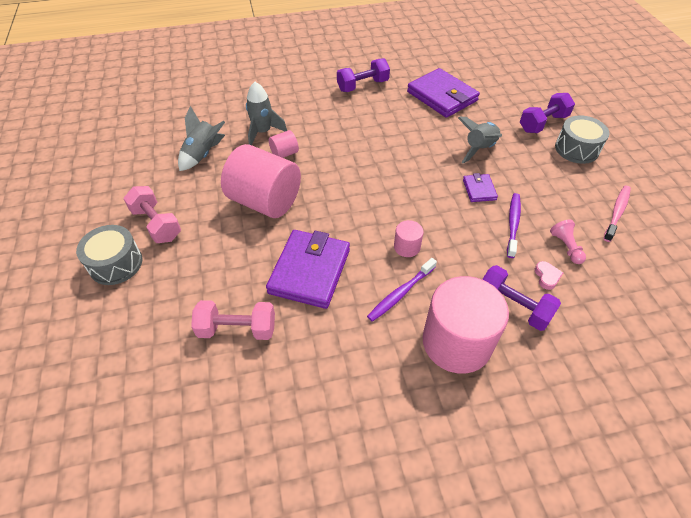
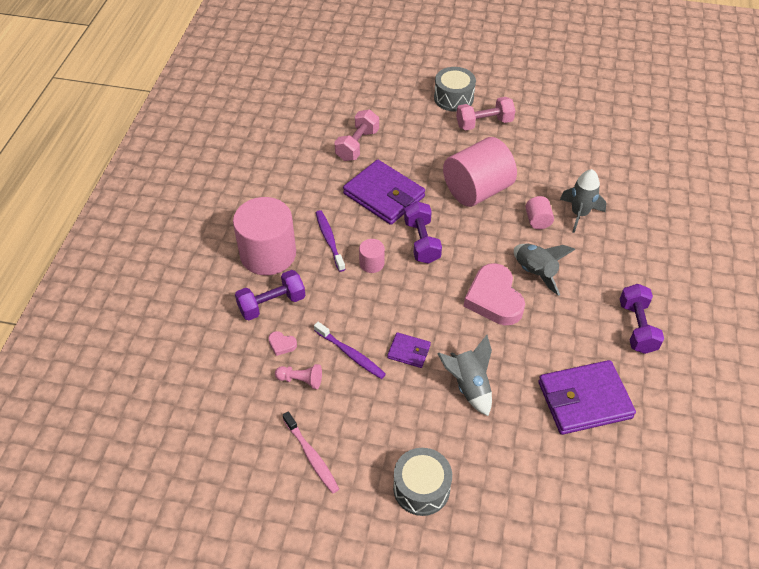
camera: 115 degrees right, 0 degrees up
grey rocket [178,106,225,171] -> grey rocket moved to [514,244,575,296]
purple dumbbell [520,93,575,133] -> purple dumbbell moved to [404,201,442,264]
none -> pink heart [464,263,525,325]

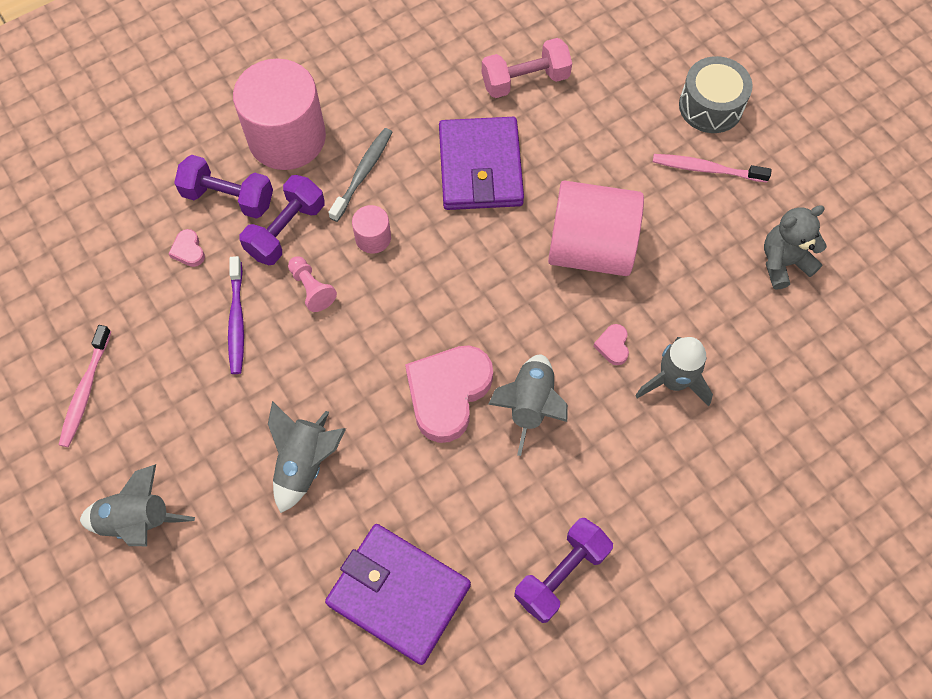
camera: 45 degrees right, 15 degrees up
pink pawn [275,364,322,389] -> pink pawn moved to [288,256,337,312]
purple toothbrush [316,210,345,272] -> grey toothbrush [328,128,392,222]
purple wallet [387,332,431,368] -> none
grey drum [393,448,452,516] -> grey rocket [80,464,195,546]
purple dumbbell [404,201,442,264] -> purple dumbbell moved to [239,175,325,265]
pink dumbbell [456,97,515,131] -> pink toothbrush [653,154,772,182]
pink cylinder [525,196,554,229] -> pink heart [593,324,629,365]
none -> grey teddy bear [764,205,827,290]

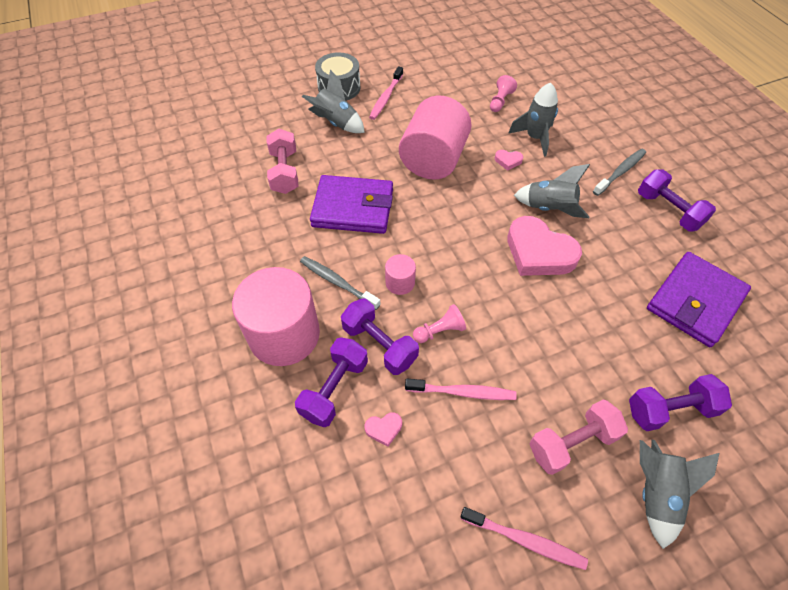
camera: 80 degrees left, 10 degrees down
purple toothbrush [228,256,244,374] -> pink toothbrush [405,379,517,400]
grey rocket [268,401,346,513] -> grey rocket moved to [302,70,365,133]
grey teddy bear [764,205,827,290] -> none
none -> pink pawn [490,75,517,112]
none -> pink dumbbell [530,399,628,475]
none -> grey toothbrush [593,149,646,196]
none -> purple dumbbell [629,374,732,431]

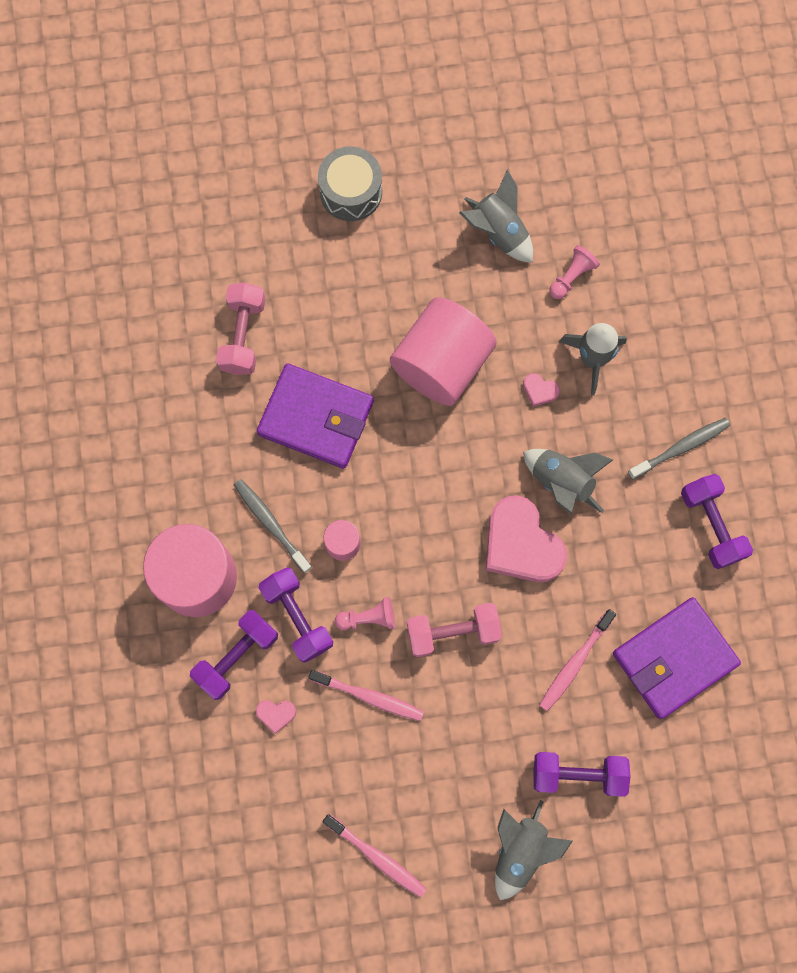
camera: 15 degrees right, 20 degrees up
grey rocket [302,70,365,133] -> grey rocket moved to [459,169,533,263]
pink toothbrush [369,66,403,120] -> pink toothbrush moved to [539,609,616,711]
pink dumbbell [530,399,628,475] -> pink dumbbell moved to [407,603,502,657]

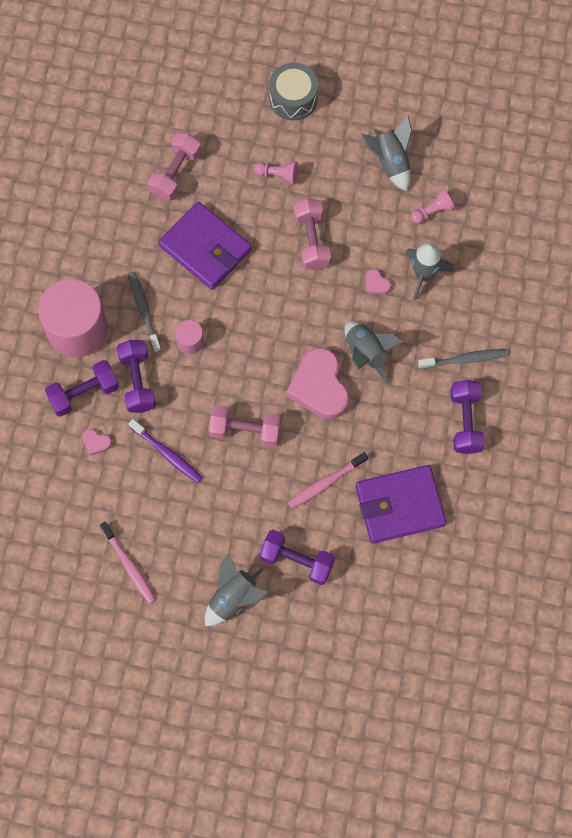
camera: 20 degrees right, 5 degrees down
pink toothbrush [308,670,424,721] -> purple toothbrush [129,419,202,483]
pink pawn [335,597,395,630] -> pink pawn moved to [254,161,298,185]
pink cylinder [390,297,497,406] -> pink dumbbell [294,199,331,270]

